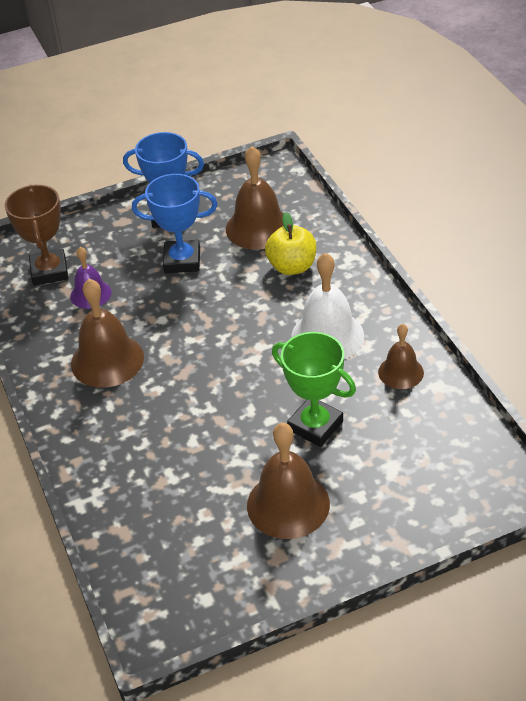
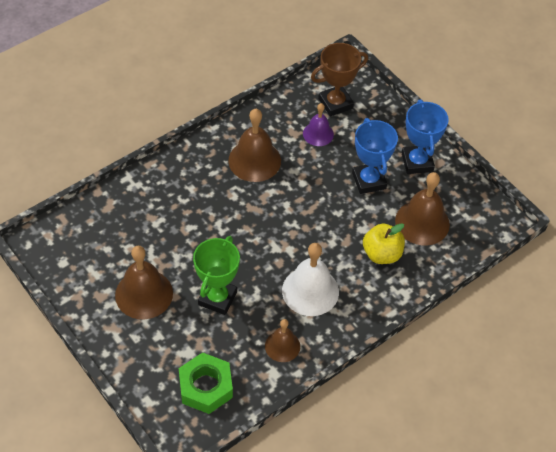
camera: 70 degrees right, 10 degrees up
none -> green nut [179,352,233,414]

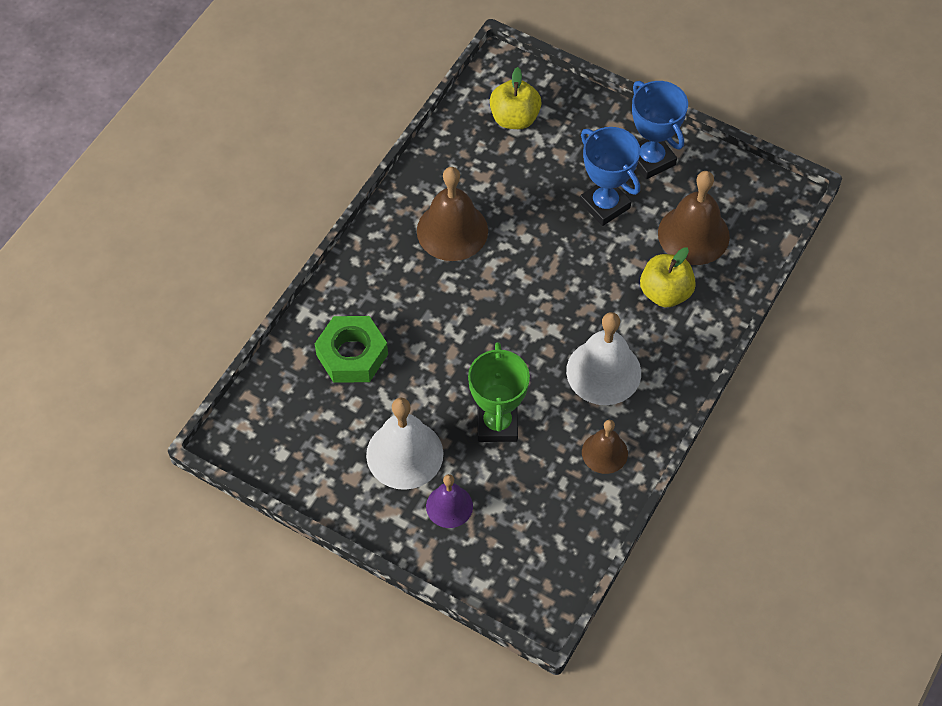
camera: 20 degrees left, 5 degrees up
brown bell [115,246,173,319] -> white bell [366,398,443,490]
green nut [179,352,233,414] -> green nut moved to [315,316,388,383]
purple bell [303,103,334,146] -> purple bell moved to [426,474,473,528]
brown trophy [311,43,368,117] -> yellow apple [490,67,542,129]

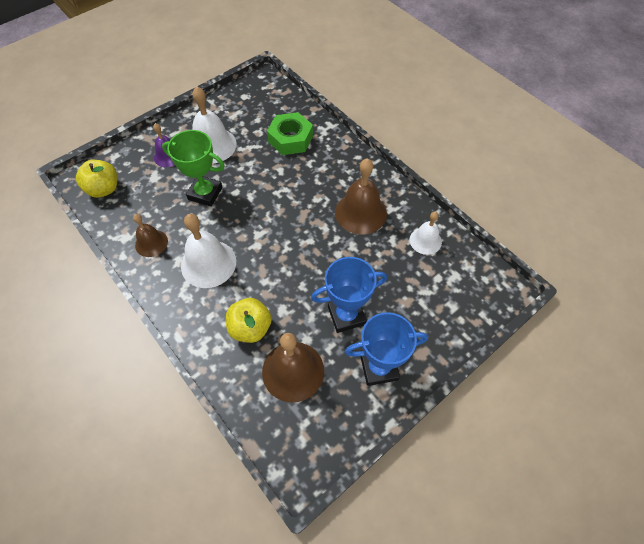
camera: 110 degrees right, 0 degrees up
yellow apple [490,67,542,129] -> yellow apple moved to [76,160,117,198]
none -> white bell [410,212,442,255]

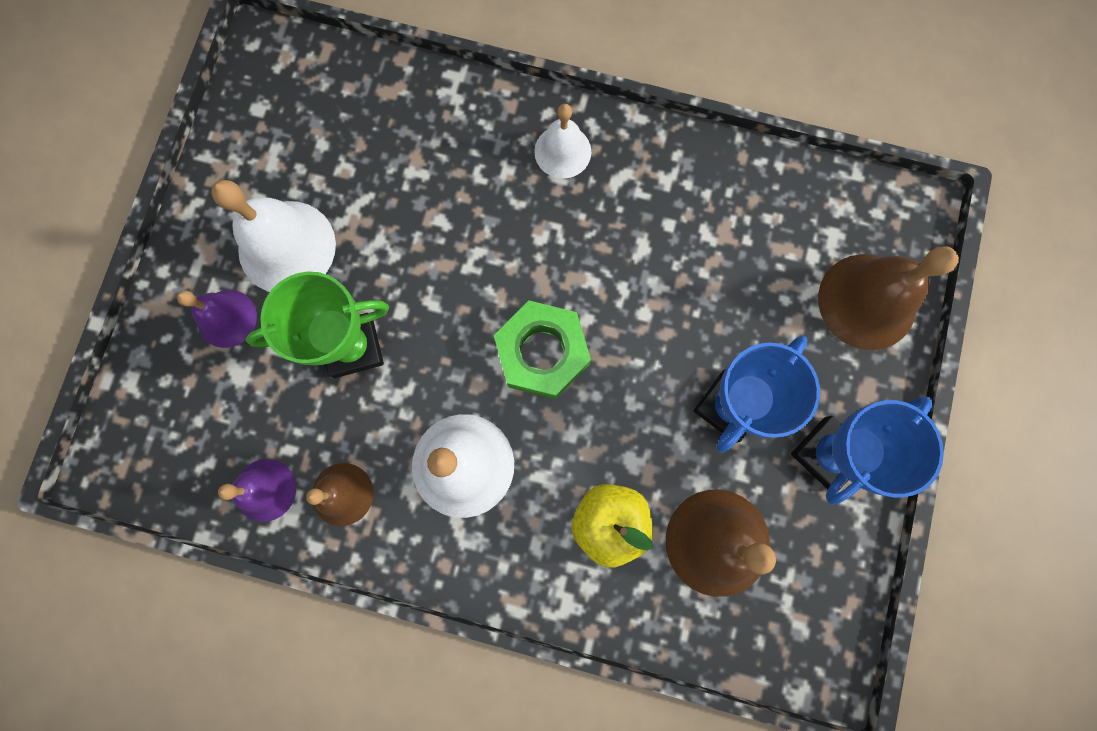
camera: 35 degrees left, 20 degrees up
yellow apple [76,160,117,198] -> none
green nut [267,112,313,155] -> green nut moved to [494,301,591,399]
brown bell [335,158,387,234] -> brown bell moved to [818,246,959,350]
white bell [410,212,442,255] -> white bell moved to [534,104,591,179]
none -> purple bell [218,459,296,522]

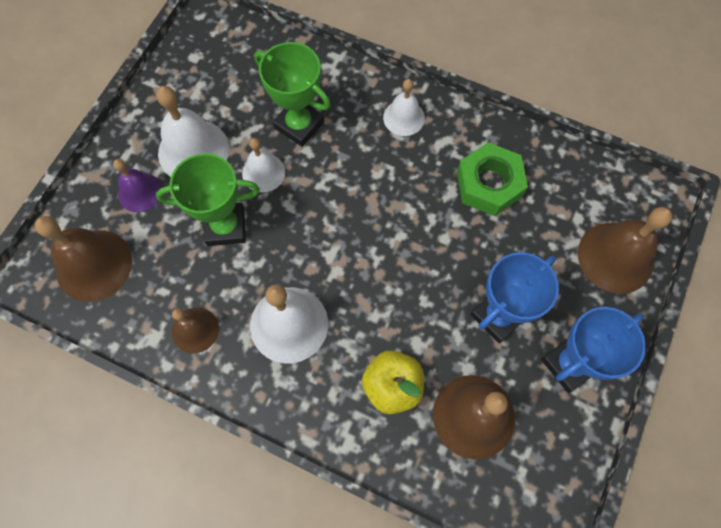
camera: 10 degrees right, 10 degrees down
purple bell [218,459,296,522] -> none
green nut [494,301,591,399] -> green nut moved to [457,142,528,216]
none -> brown bell [35,216,132,302]
none -> white bell [242,138,285,192]
none -> green trophy [254,42,331,147]

